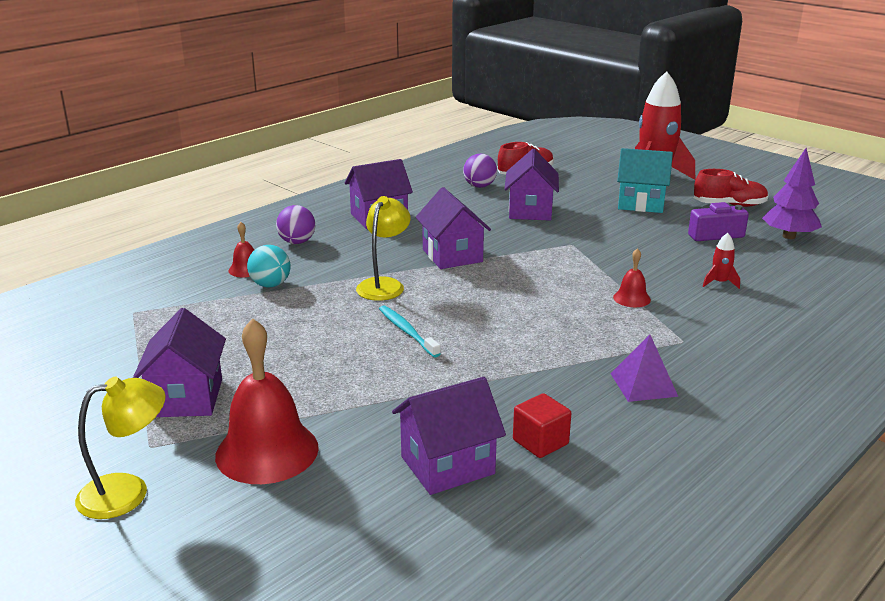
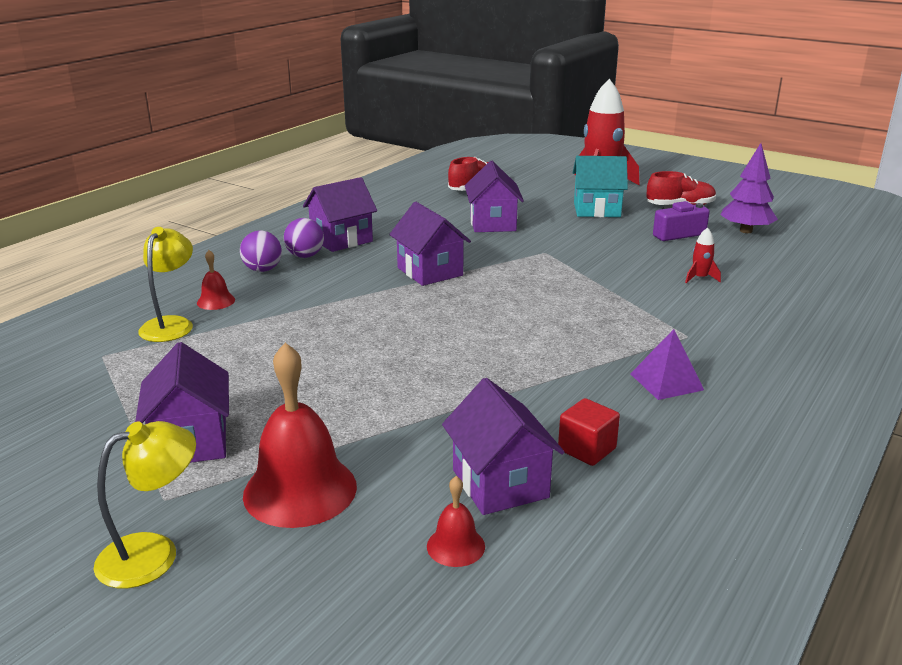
camera: 10 degrees left, 0 degrees up
turquoise ball [247,245,290,287] -> none
yellow lamp [356,196,411,301] -> yellow lamp moved to [138,227,193,342]
turquoise toothbrush [379,305,441,358] -> none
purple house [392,377,506,495] -> purple house turned 75 degrees counterclockwise [442,378,564,515]
purple ball [463,154,497,188] -> purple ball moved to [284,218,324,258]
red bell [613,248,651,307] -> red bell moved to [427,476,485,567]

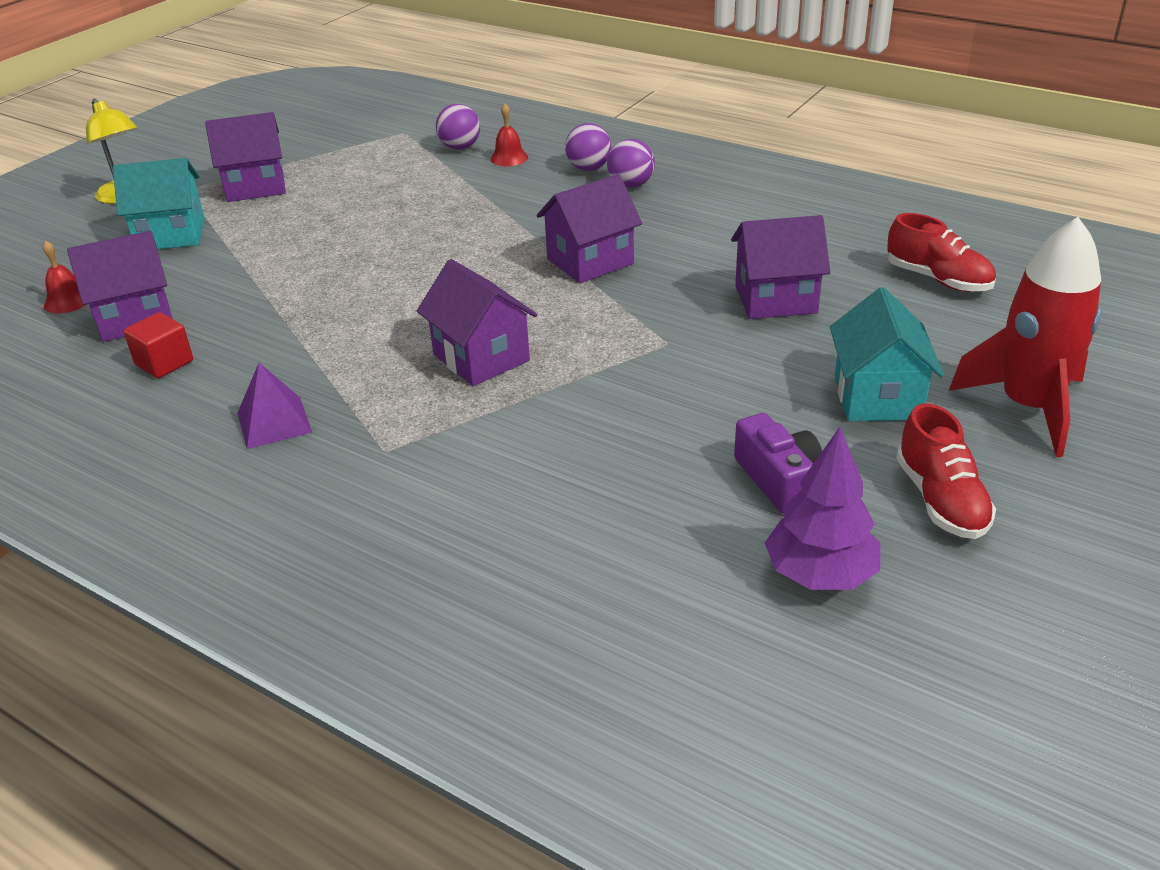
camera: 90 degrees right, 10 degrees up
yellow lamp [138,227,193,342] -> purple ball [436,104,480,150]
red bell [243,343,357,528] -> turquoise house [113,158,205,249]
purple house [303,177,377,252] -> purple house moved to [417,259,537,386]
red rocket [685,227,721,283] -> none

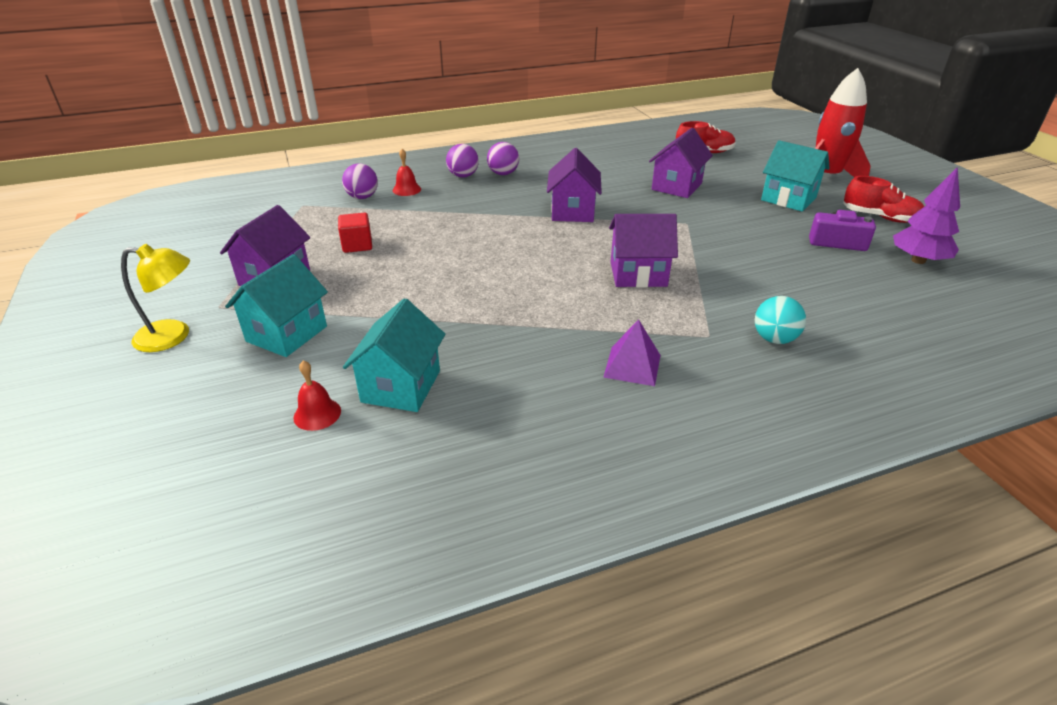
camera: 55 degrees left, 0 degrees up
purple house [67,231,173,342] -> turquoise house [343,298,445,412]
red cube [124,312,193,378] -> red cube moved to [338,213,372,253]
none -> turquoise ball [755,296,806,344]

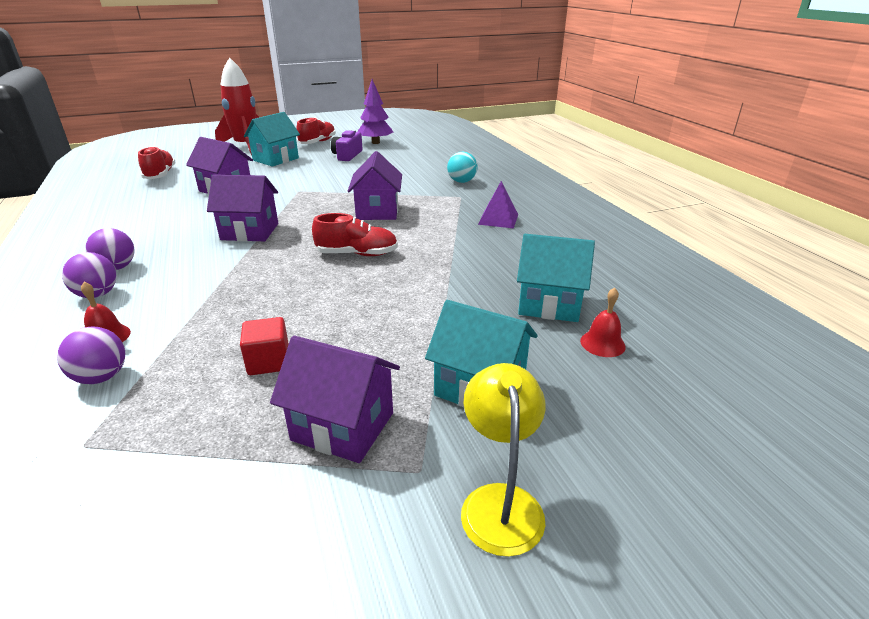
camera: 90 degrees left, 5 degrees down
none -> red shoe [312,213,398,256]

